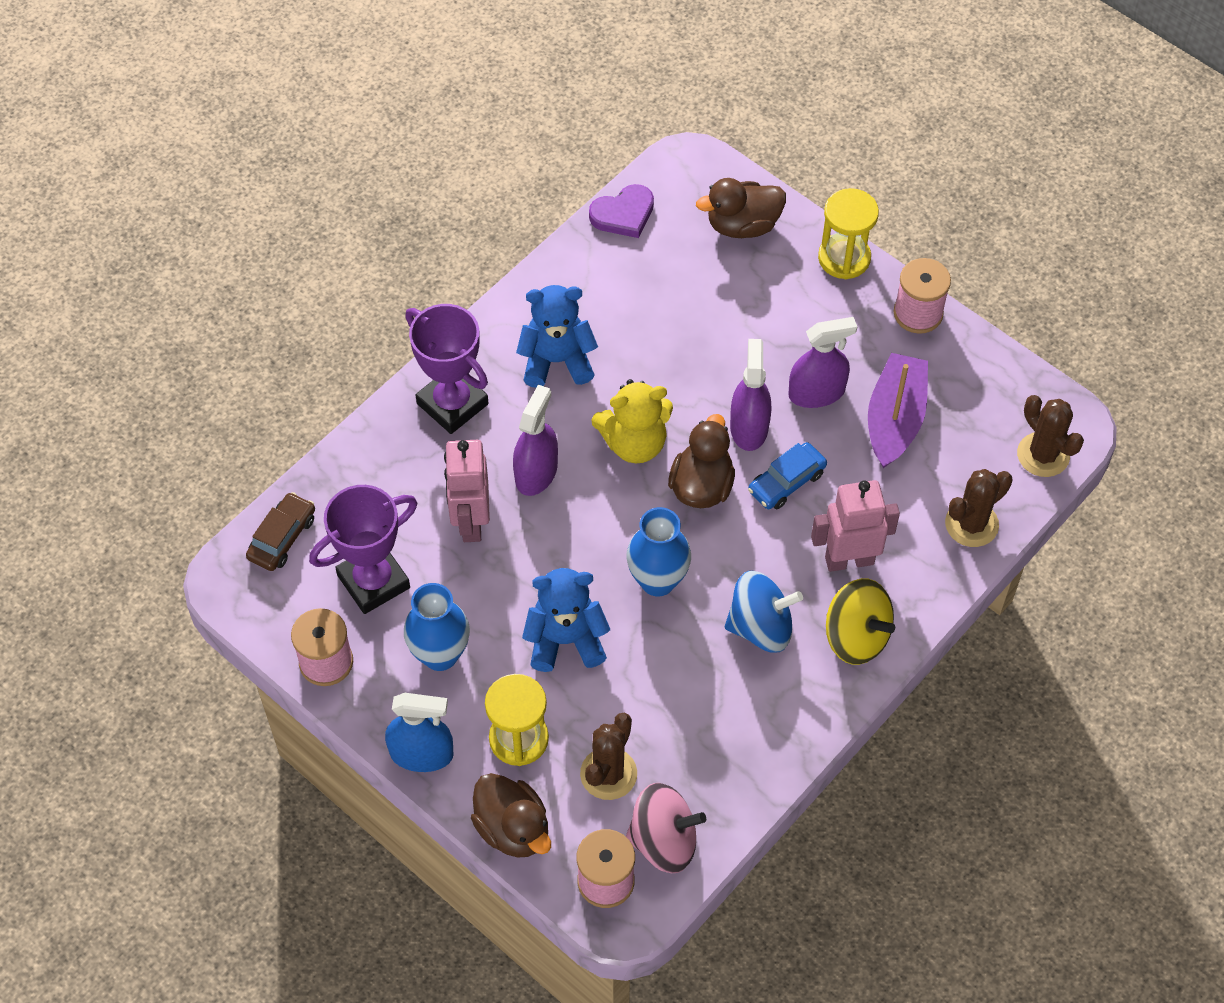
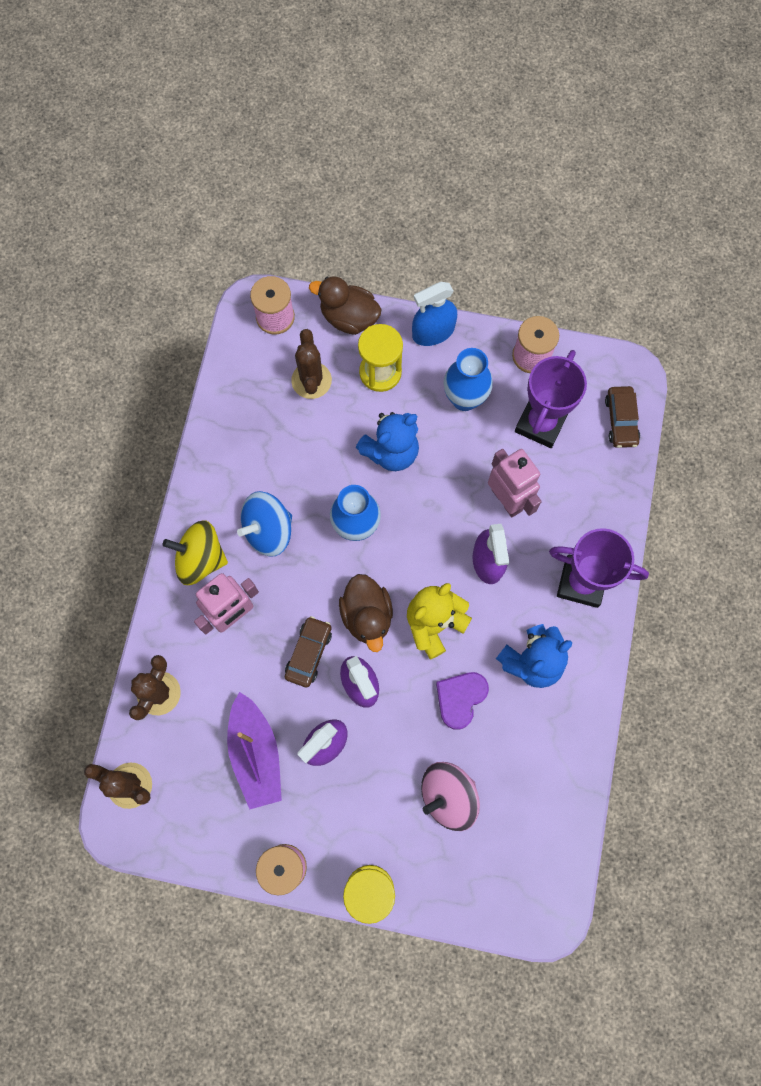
camera: 150 degrees right, 15 degrees up
purple heart [589,184,654,238] -> purple heart moved to [436,672,489,730]
pink spinning top [626,783,706,873] -> pink spinning top moved to [421,762,480,831]
brown duck [696,178,786,238] -> none
blue car [748,442,827,509] -> brown car [285,616,332,687]

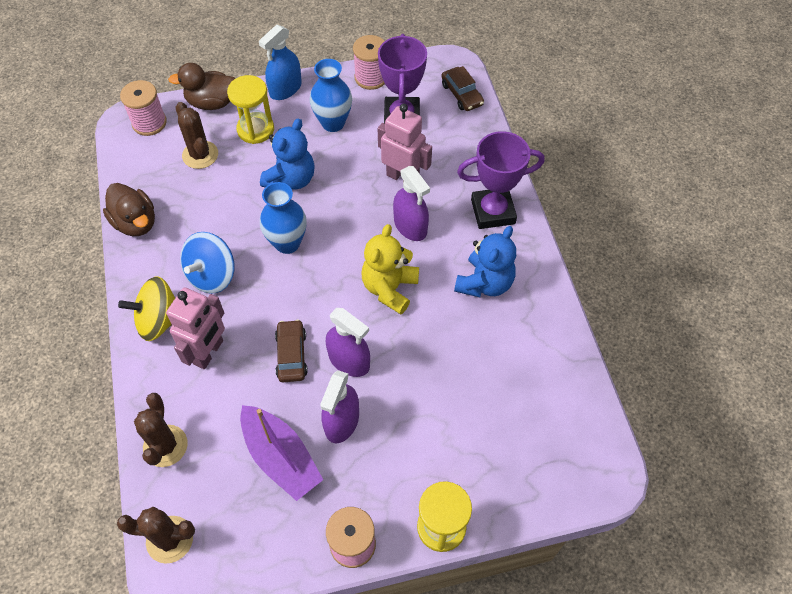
camera: 25 degrees left, 15 degrees down
brown duck [339,574,393,652] -> brown duck moved to [103,183,155,236]
pink spinning top [421,762,480,831] -> none
purple heart [436,672,489,730] -> none

